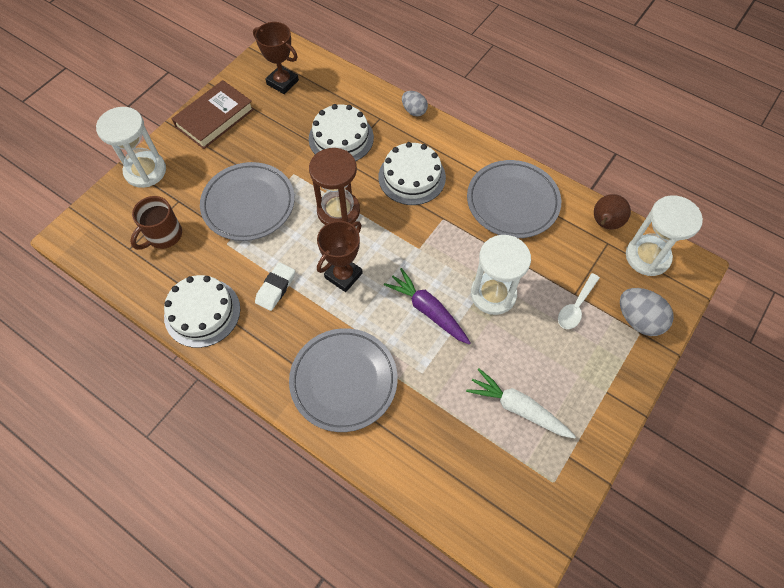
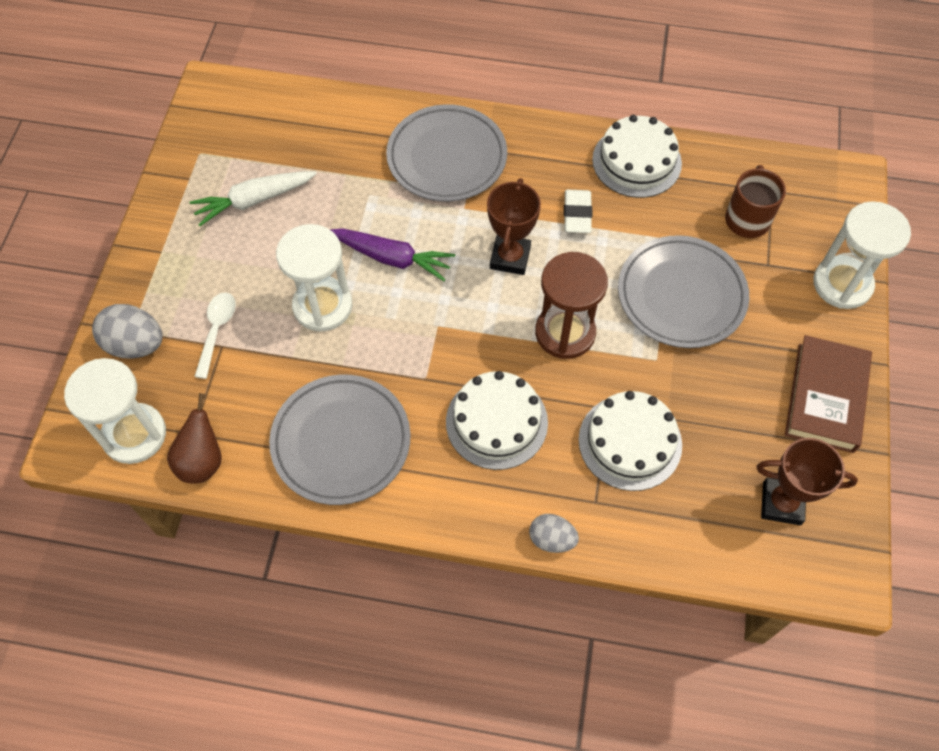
camera: 155 degrees right, 0 degrees up
white carrot [466,368,576,438] -> white carrot turned 150 degrees clockwise [190,171,317,226]

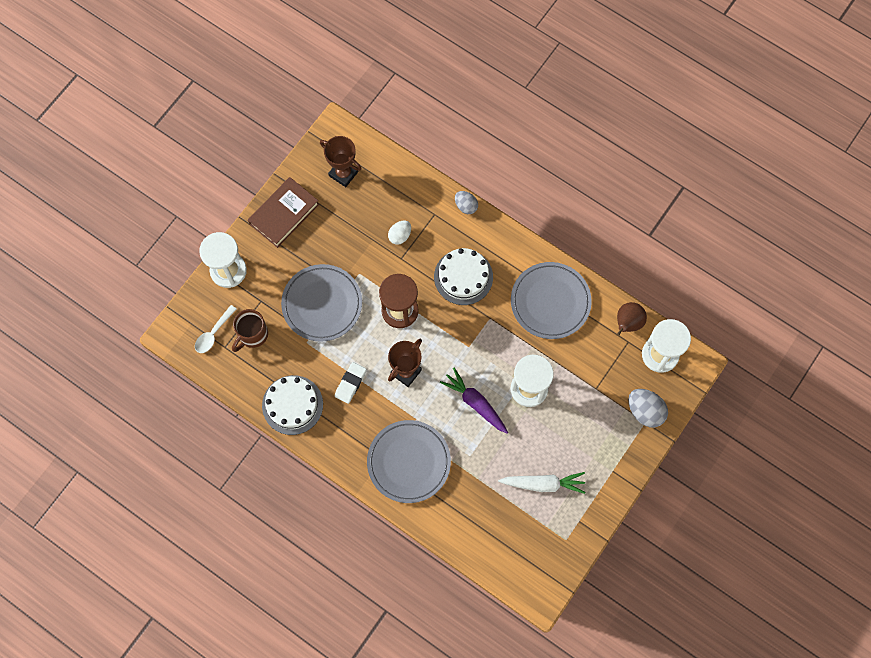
camera: 155 degrees left, 10 degrees up
white spoon [194,293,236,379] -> white spoon moved to [195,305,236,353]
white cake [579,391,682,491] -> white egg [388,221,411,245]

